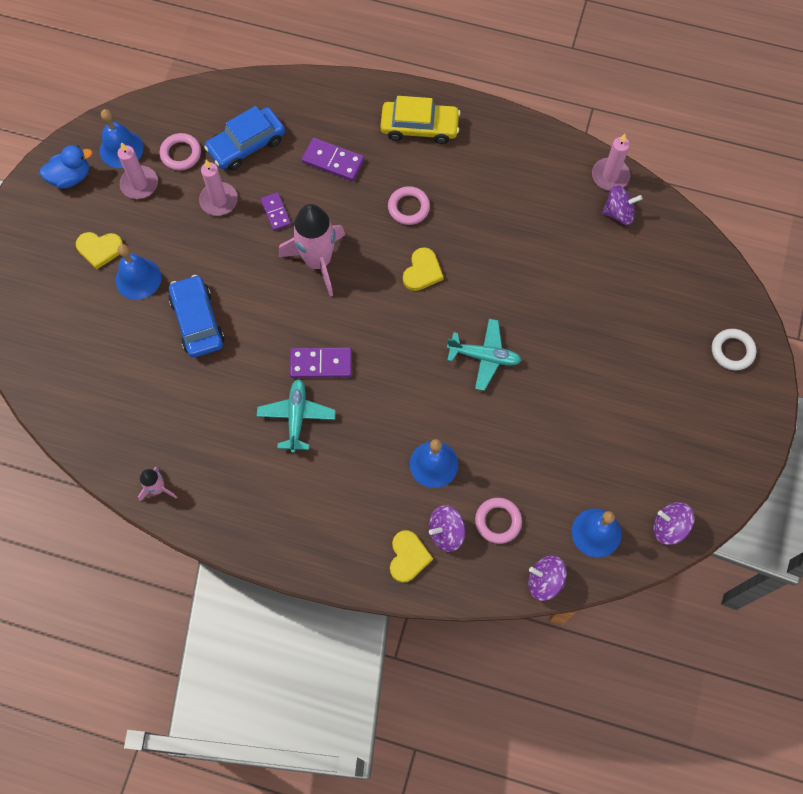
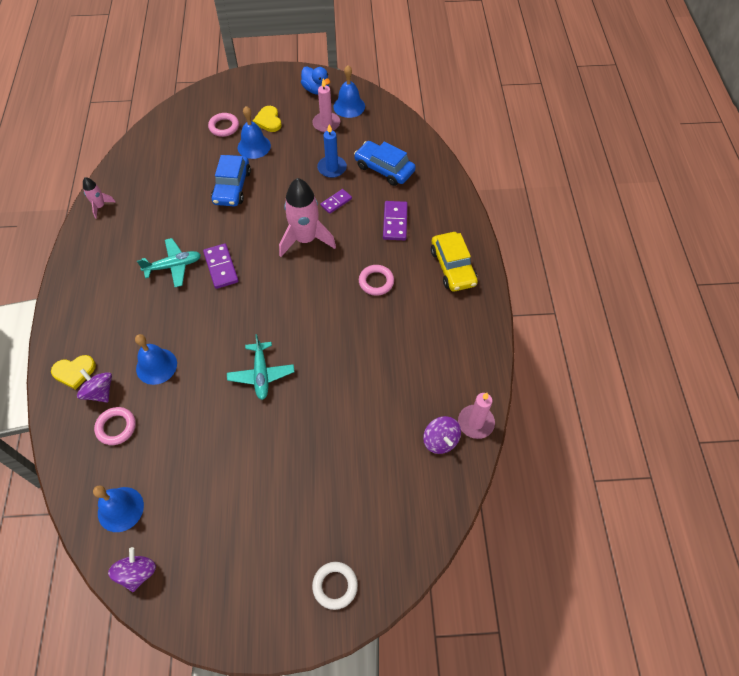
camera: 70 degrees right, 10 degrees down
pink ring [160,133,201,170] -> pink ring moved to [208,113,239,137]
blue car [169,275,225,357] -> blue car turned 135 degrees clockwise [211,155,251,206]
pink candle [199,160,238,216] -> blue candle [317,124,347,178]
yellow heart [403,247,444,291] -> none
purple spinning top [528,555,566,601] -> none

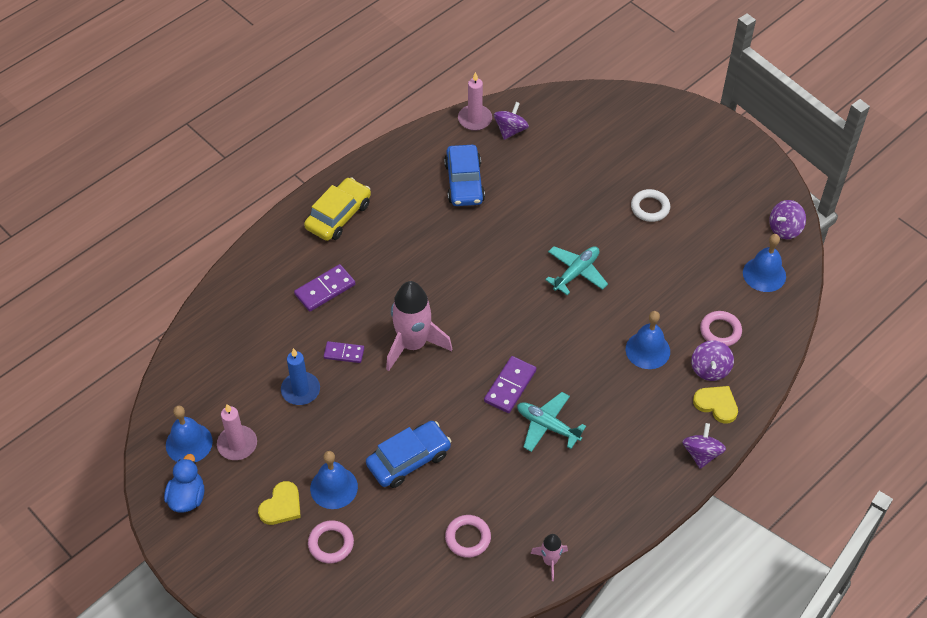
camera: 130 degrees left, 5 degrees down
white ring [312,562,358,610] -> white ring moved to [631,189,670,222]
blue car [354,141,416,186] -> blue car moved to [444,145,485,206]
pink ring [359,265,394,296] -> pink ring moved to [445,515,491,558]
none -> purple spinning top [682,423,726,469]

